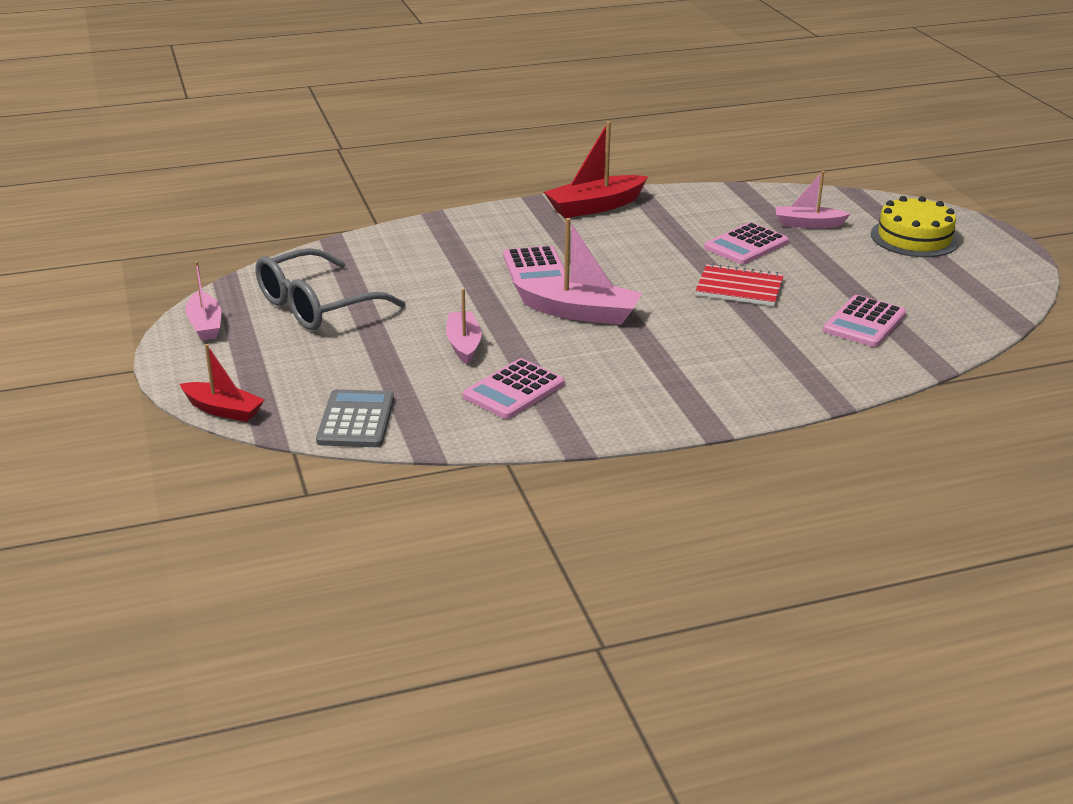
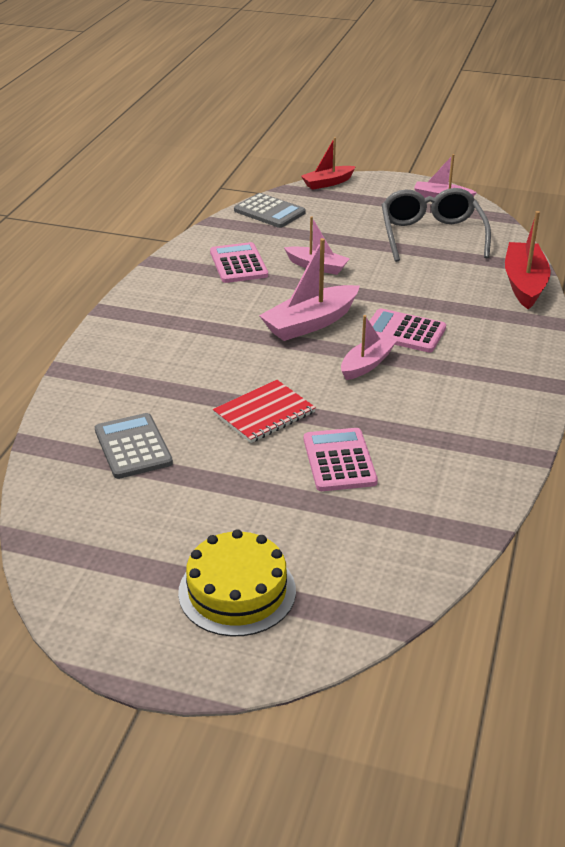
camera: 125 degrees right, 5 degrees up
red boat [544,121,648,218] -> red boat moved to [505,211,551,309]
pink boat [775,171,850,229] -> pink boat moved to [341,315,397,380]
pink calculator [823,295,906,347] -> grey calculator [95,413,173,479]

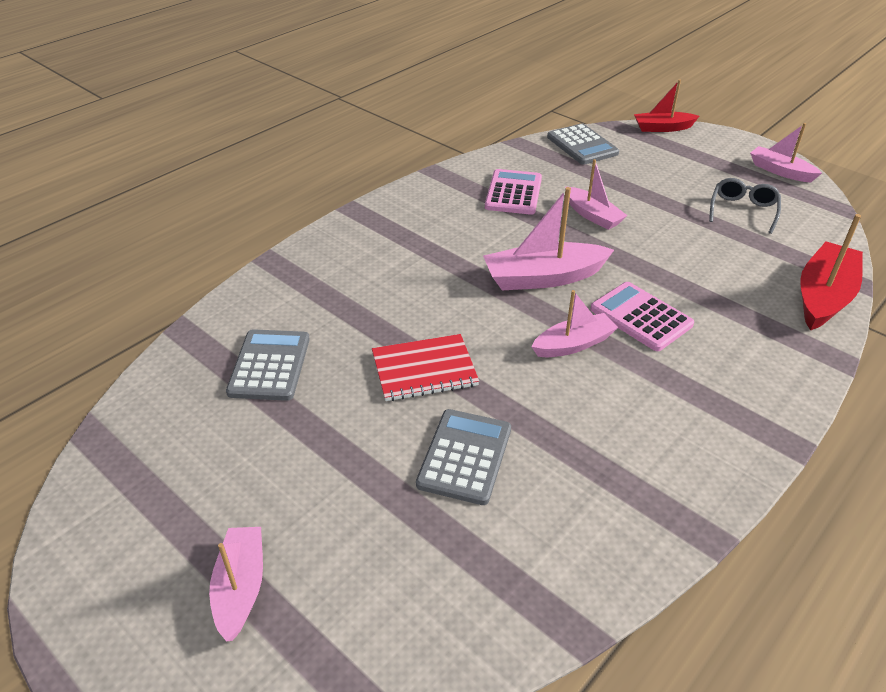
camera: 25 degrees right, 5 degrees up
yellow cake [178,529,296,636] -> pink boat [209,527,263,642]
pink calculator [304,428,378,491] -> grey calculator [416,409,511,505]
grey glasses [382,188,491,262] -> grey glasses [709,178,781,234], size x0.56

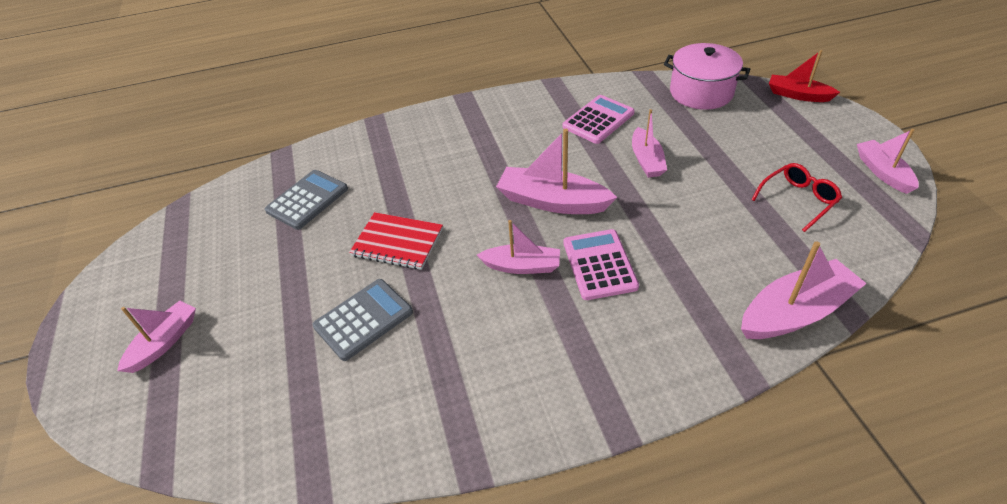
camera: 35 degrees right, 5 degrees up
grey calculator [547,123,619,165] -> pink pot [664,43,750,110]
grey glasses [709,178,781,234] -> red glasses [751,163,842,232]
red boat [800,214,863,331] -> pink boat [741,241,867,339]

